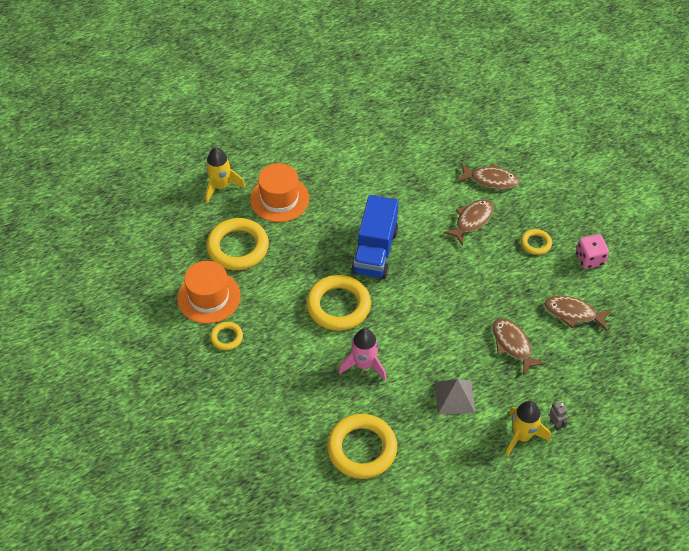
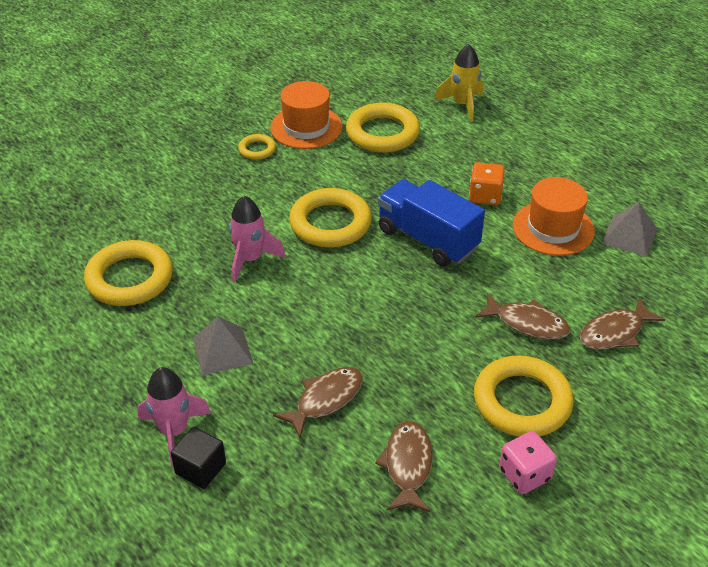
camera: 75 degrees right, 10 degrees down
orange hat [250,163,309,222] -> orange hat moved to [513,177,595,256]
blue truck [351,195,398,279] -> blue truck turned 45 degrees clockwise [378,179,485,267]
brown fish [458,163,519,189] -> brown fish turned 60 degrees clockwise [580,298,665,350]
yellow rocket [505,401,551,457] -> pink rocket [137,367,211,466]
yellow ring [521,229,552,255] -> yellow ring [474,355,574,437], size x2.00
grey robot [549,402,568,431] -> black cube [171,427,226,489]
none -> orange dice [469,162,505,205]
none -> grey pyramid [601,202,657,257]

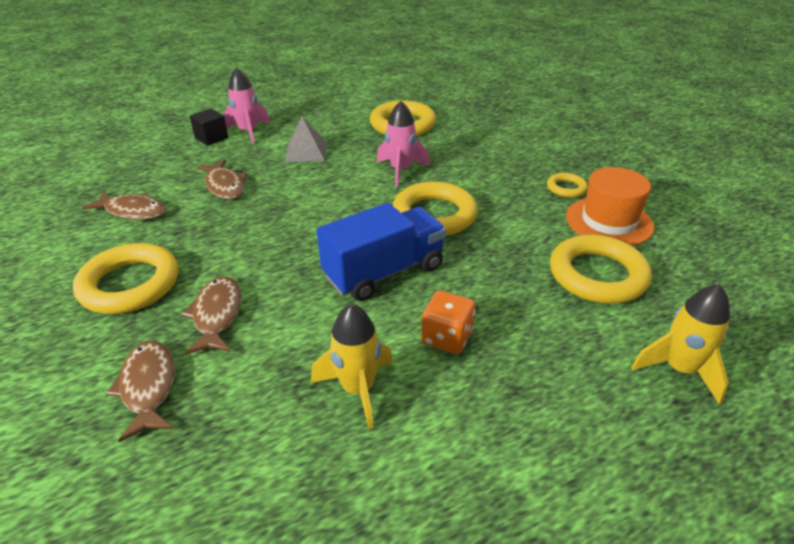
camera: 105 degrees right, 5 degrees down
brown fish [475,293,570,340] -> brown fish turned 135 degrees clockwise [181,276,242,355]
pink dice [499,431,557,494] -> none
orange hat [513,177,595,256] -> yellow rocket [311,304,393,429]
grey pyramid [601,202,657,257] -> none

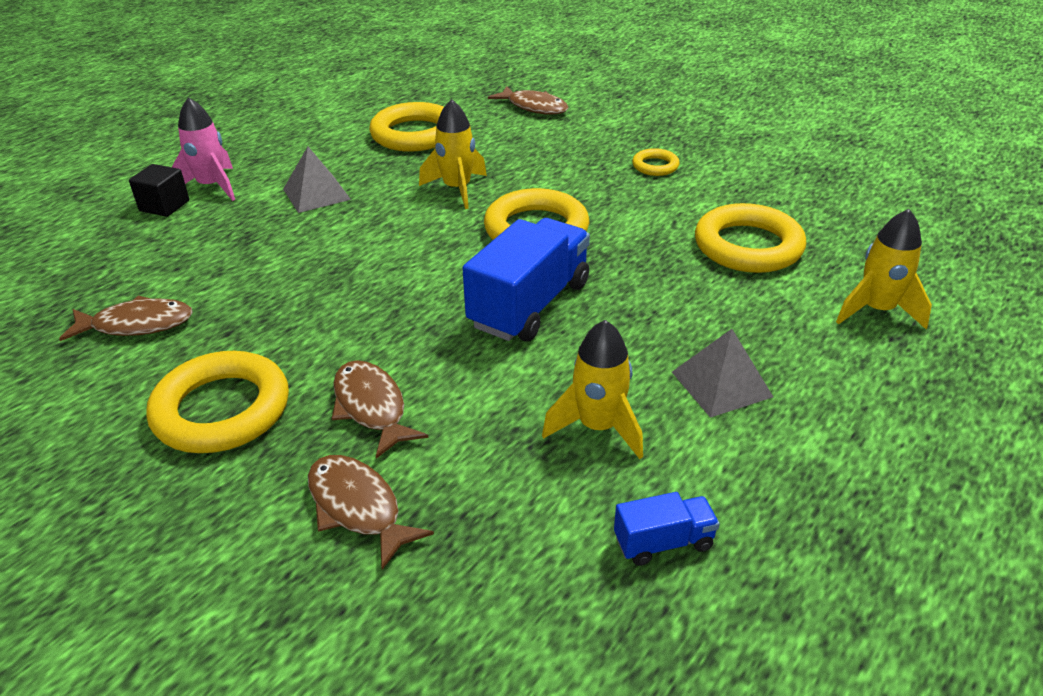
camera: 25 degrees left, 0 degrees up
brown fish [197,159,247,199] -> brown fish moved to [488,86,569,115]
pink rocket [377,101,430,187] -> yellow rocket [419,99,487,209]
orange dice [421,290,475,354] -> none
orange hat [566,167,654,246] -> none
none -> blue truck [614,492,720,566]
none -> grey pyramid [672,329,773,418]

